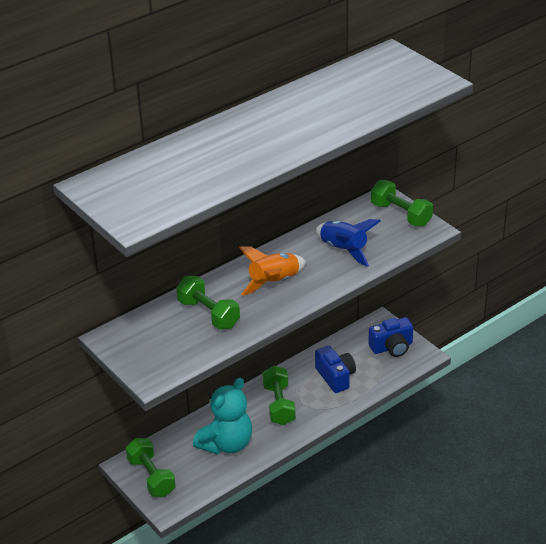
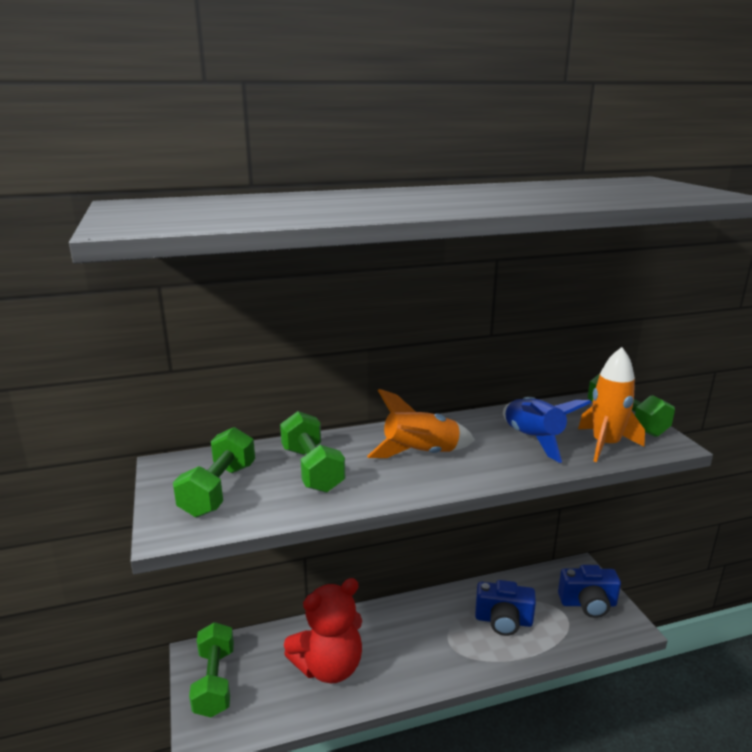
camera: 20 degrees right, 15 degrees down
turquoise teddy bear [193,378,252,454] -> red teddy bear [284,578,362,683]
green dumbbell [263,366,296,425] -> green dumbbell moved to [173,427,255,517]
blue camera [315,346,356,393] -> blue camera turned 105 degrees clockwise [475,580,536,636]
none -> orange rocket [578,347,645,462]

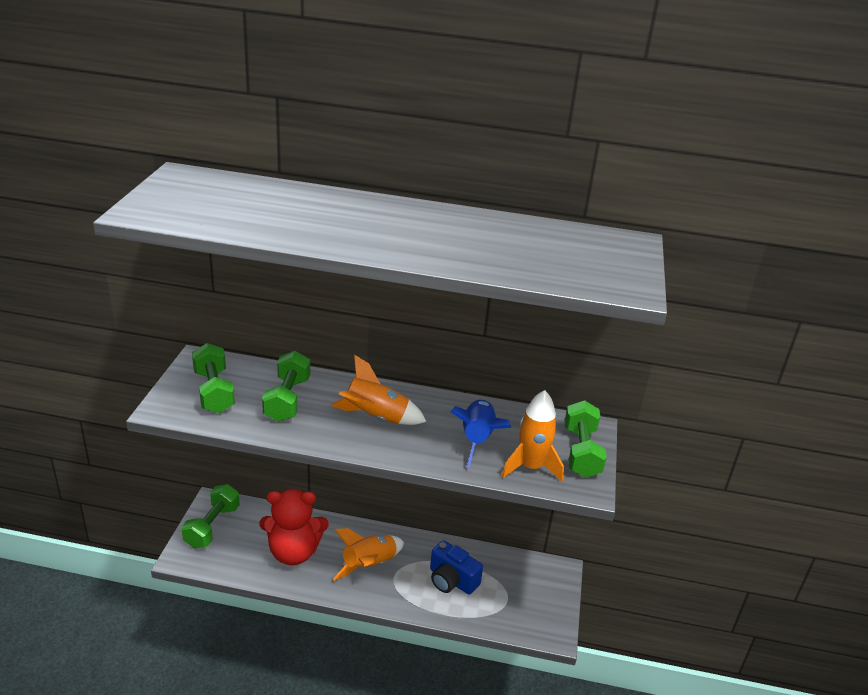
camera: 25 degrees right, 10 degrees up
green dumbbell [173,427,255,517] -> green dumbbell turned 60 degrees counterclockwise [192,343,235,413]
blue camera [558,565,621,618] -> none
none -> orange rocket [333,528,404,581]

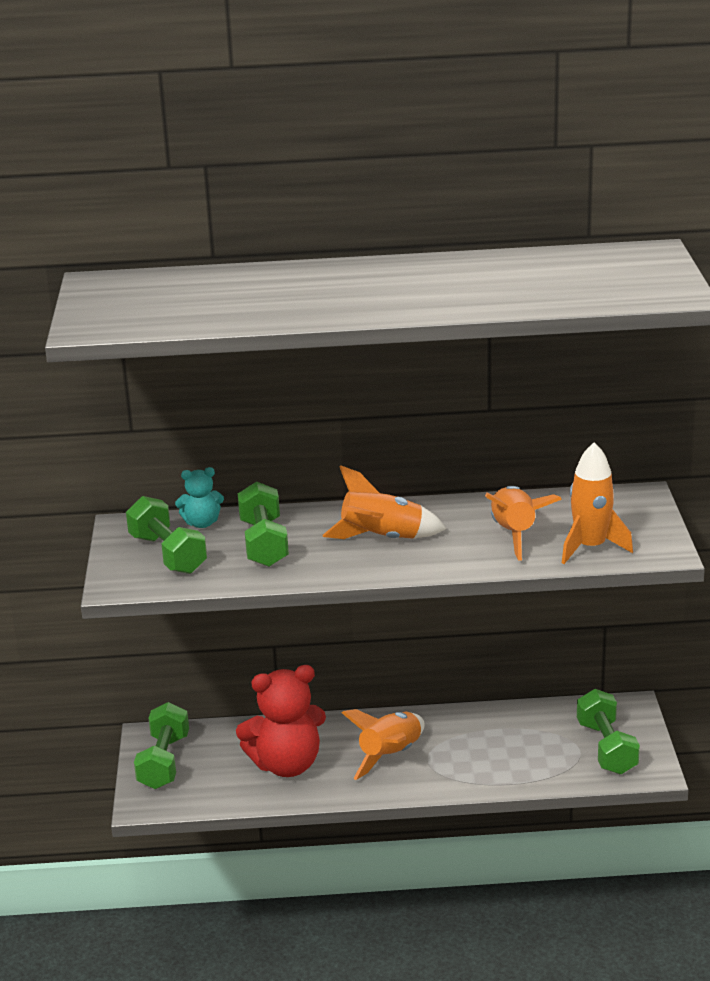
camera: 10 degrees left, 5 degrees down
blue camera [430,540,483,595] -> none
blue rocket [450,400,511,467] -> orange rocket [485,486,562,561]
green dumbbell [565,400,607,478] -> green dumbbell moved to [577,689,640,774]
none -> turquoise teddy bear [175,467,224,528]

